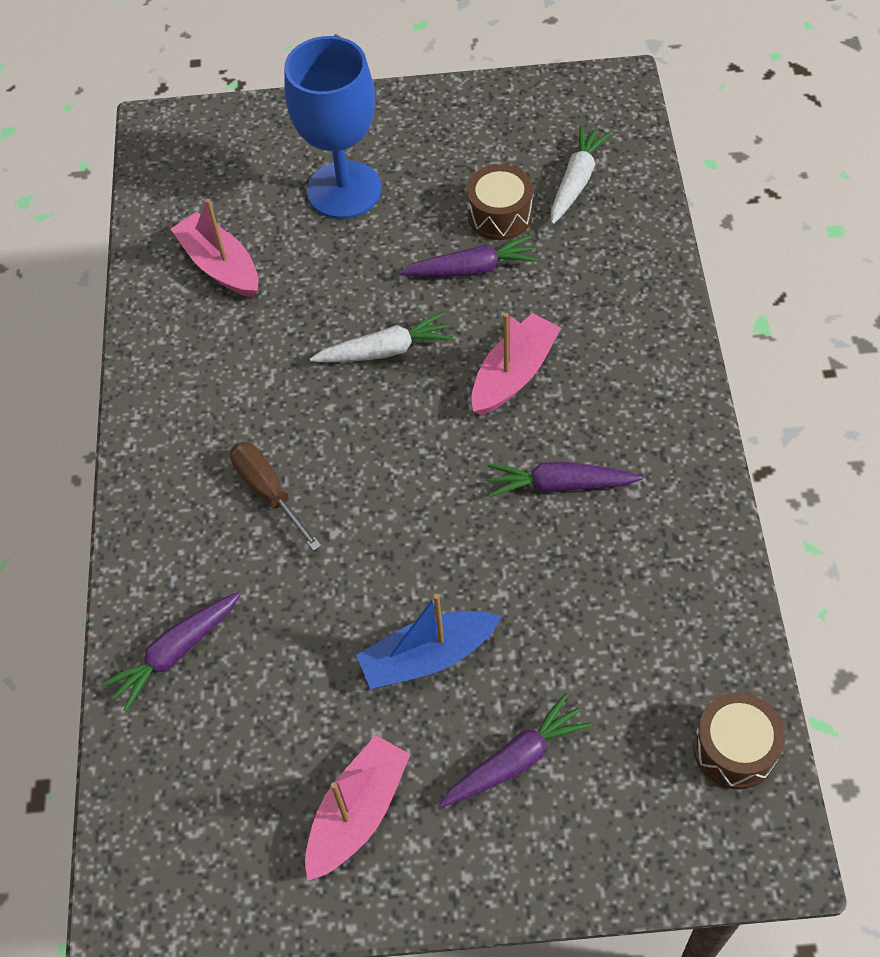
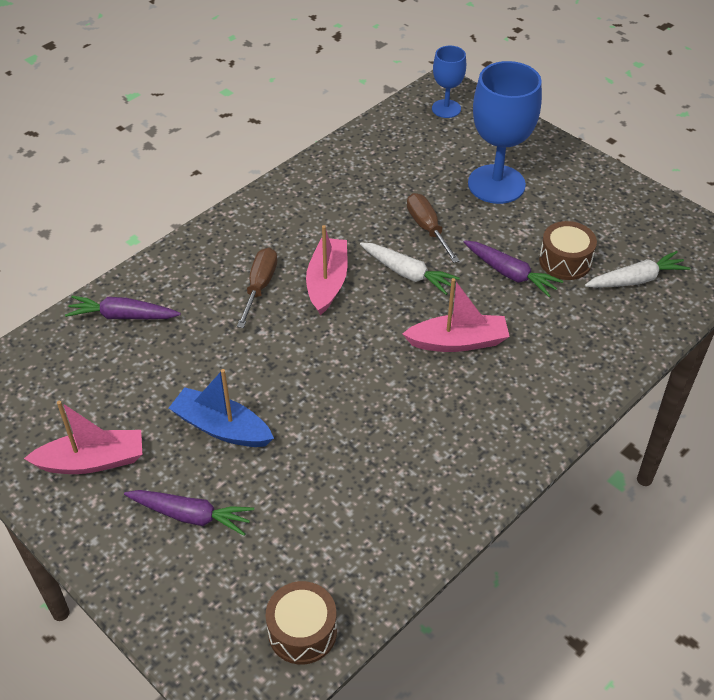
camera: 45 degrees right, 10 degrees down
pink boat [171,199,258,298] -> pink boat moved to [306,225,347,315]
purple carrot [488,462,643,497] -> none
none -> brown screwdriver [407,193,460,263]
none -> blue goblet [432,46,466,118]

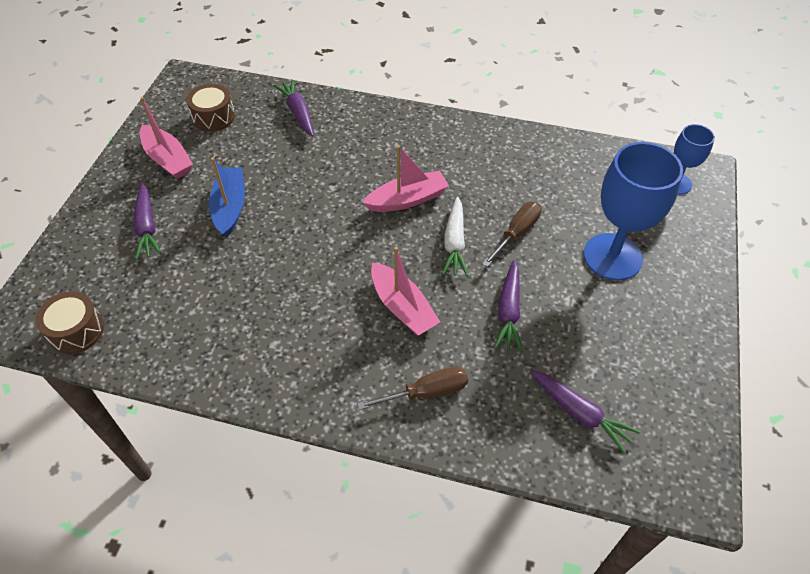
camera: 60 degrees right, 5 degrees up
brown screwdriver [237,248,277,328] -> brown screwdriver moved to [357,367,468,410]
brown drum [539,221,597,280] -> brown drum moved to [186,84,235,132]
white carrot [585,251,691,288] -> purple carrot [529,370,640,453]

